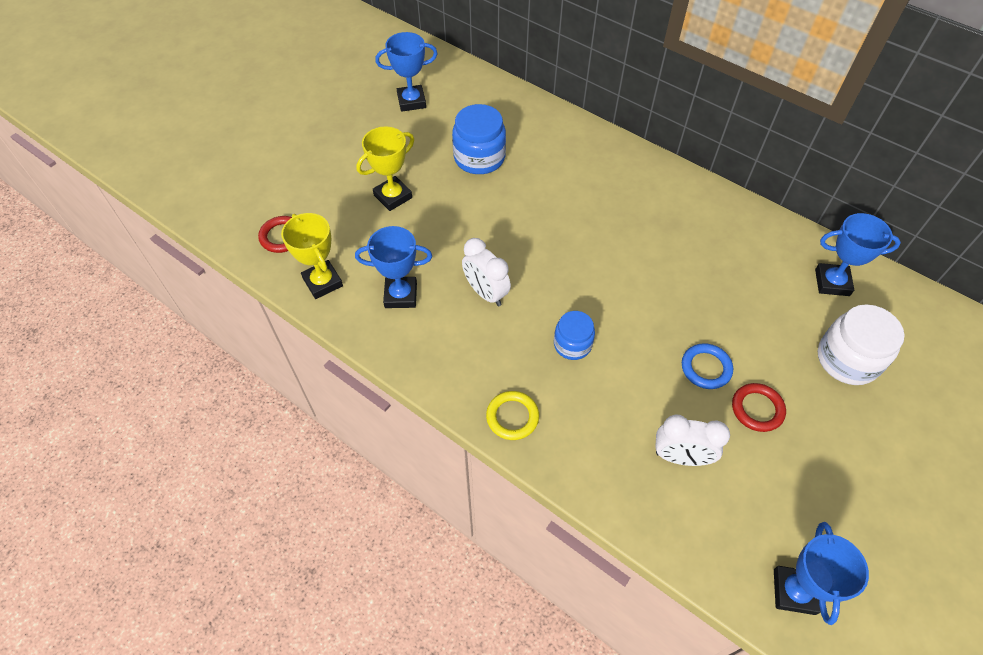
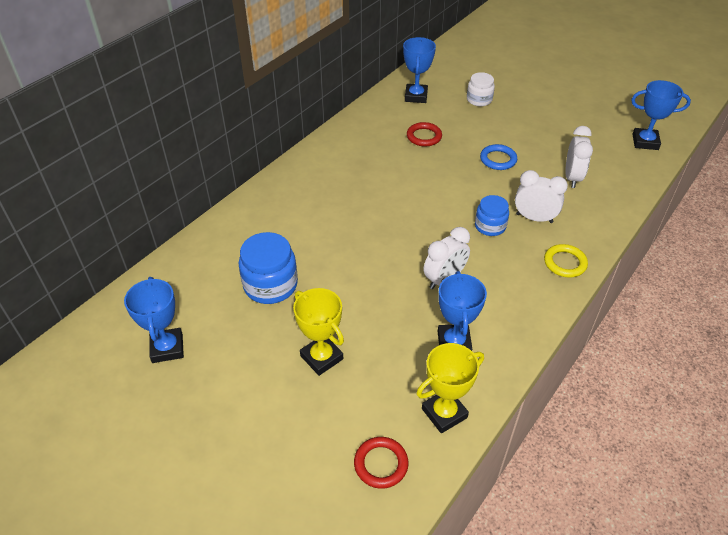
camera: 90 degrees left, 10 degrees down
red ring [732,383,786,432] -> red ring moved to [407,122,442,147]
white jar [818,304,905,385] -> white jar [467,72,495,106], size x0.63
none -> white clock [515,170,568,223]

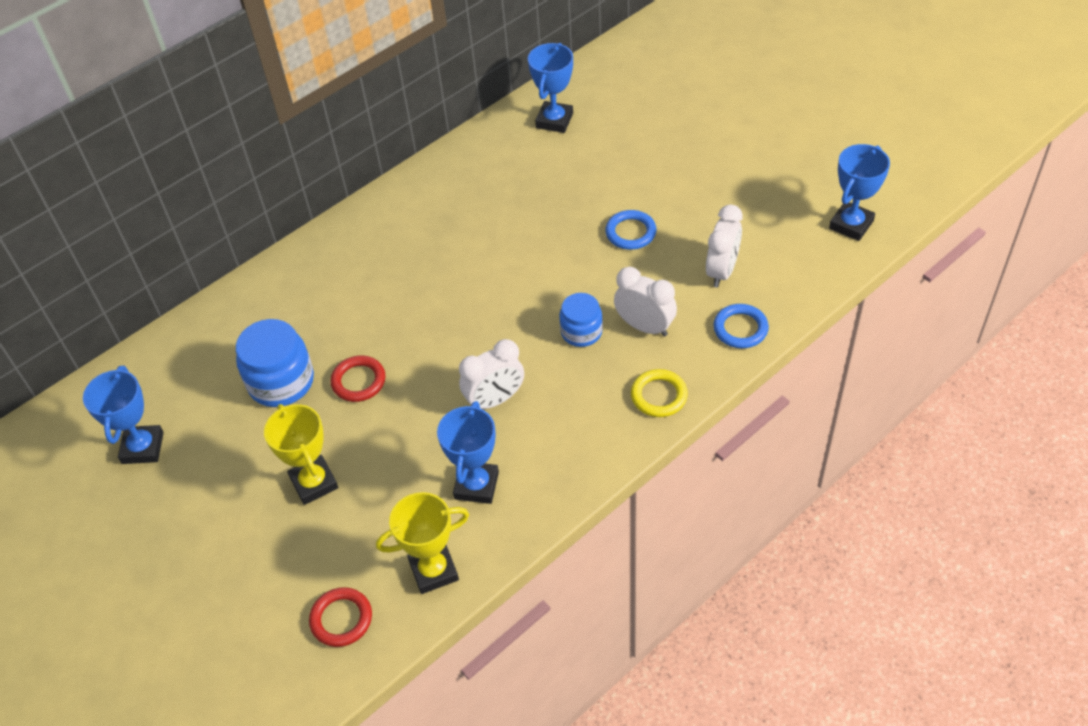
camera: 15 degrees right, 5 degrees up
red ring [407,122,442,147] -> red ring moved to [331,356,386,402]
white jar [467,72,495,106] -> none
blue trophy [631,80,691,150] -> blue trophy turned 75 degrees counterclockwise [829,144,890,241]
none -> blue ring [713,304,769,348]

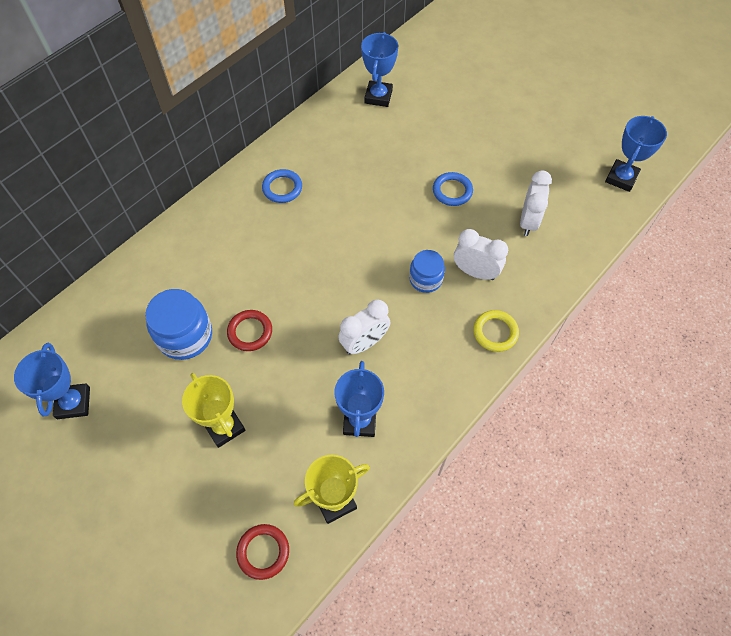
camera: 10 degrees left, 10 degrees up
blue ring [713,304,769,348] -> blue ring moved to [262,169,302,203]

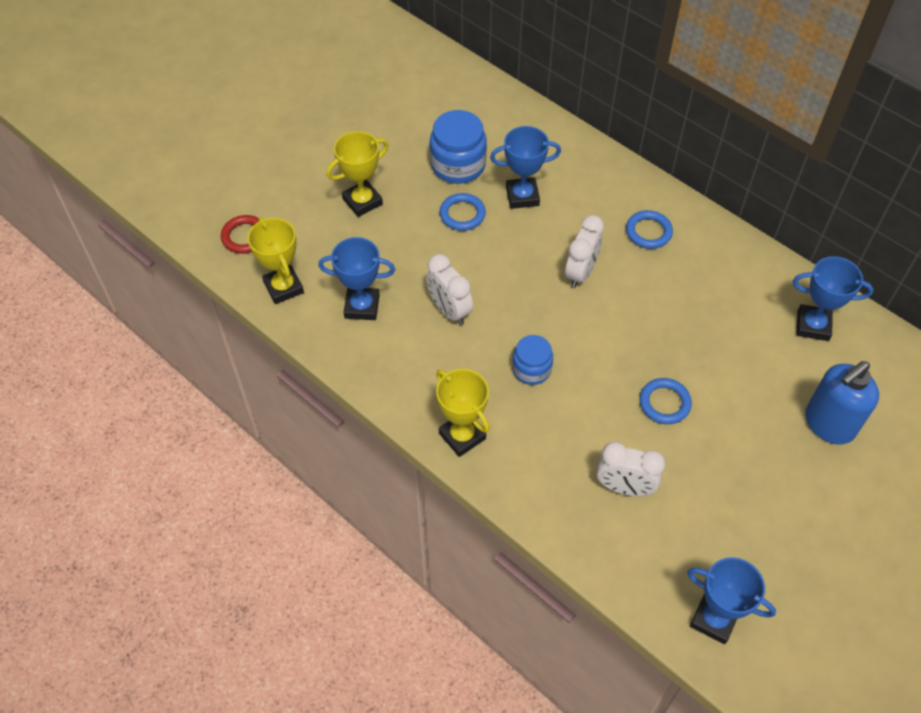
camera: 90 degrees right, 5 degrees down
blue trophy [14,343,90,419] -> blue trophy moved to [490,126,561,209]
red ring [227,310,272,351] -> blue ring [439,193,486,231]
white clock [454,229,508,280] -> white clock moved to [565,215,604,288]
yellow ring [474,310,519,352] -> yellow trophy [436,369,490,457]
none -> blue soap dispenser [805,361,879,444]

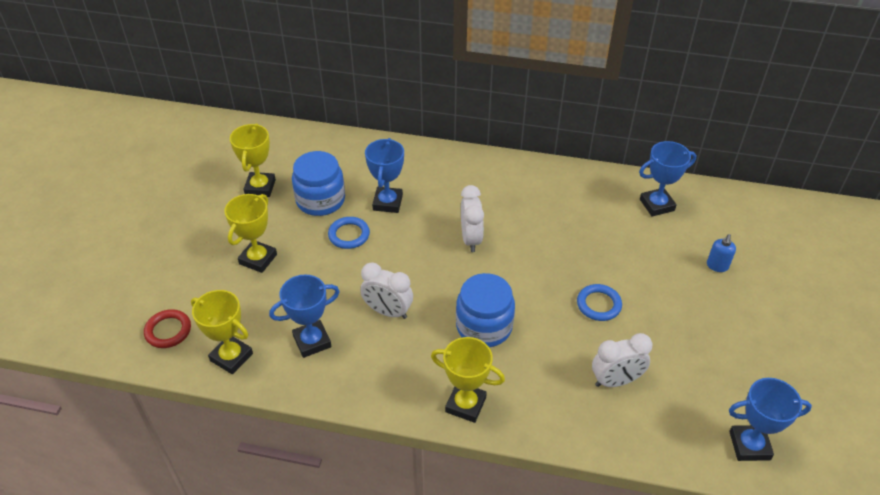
camera: 30 degrees left, 10 degrees down
blue trophy [490,126,561,209] -> blue trophy turned 45 degrees counterclockwise [365,138,404,213]
blue jar [512,335,553,385] -> blue jar [456,273,515,347], size x1.60
blue ring [626,210,673,249] -> none
blue soap dispenser [805,361,879,444] -> blue soap dispenser [707,234,736,272], size x0.49
none -> yellow trophy [230,123,276,197]

